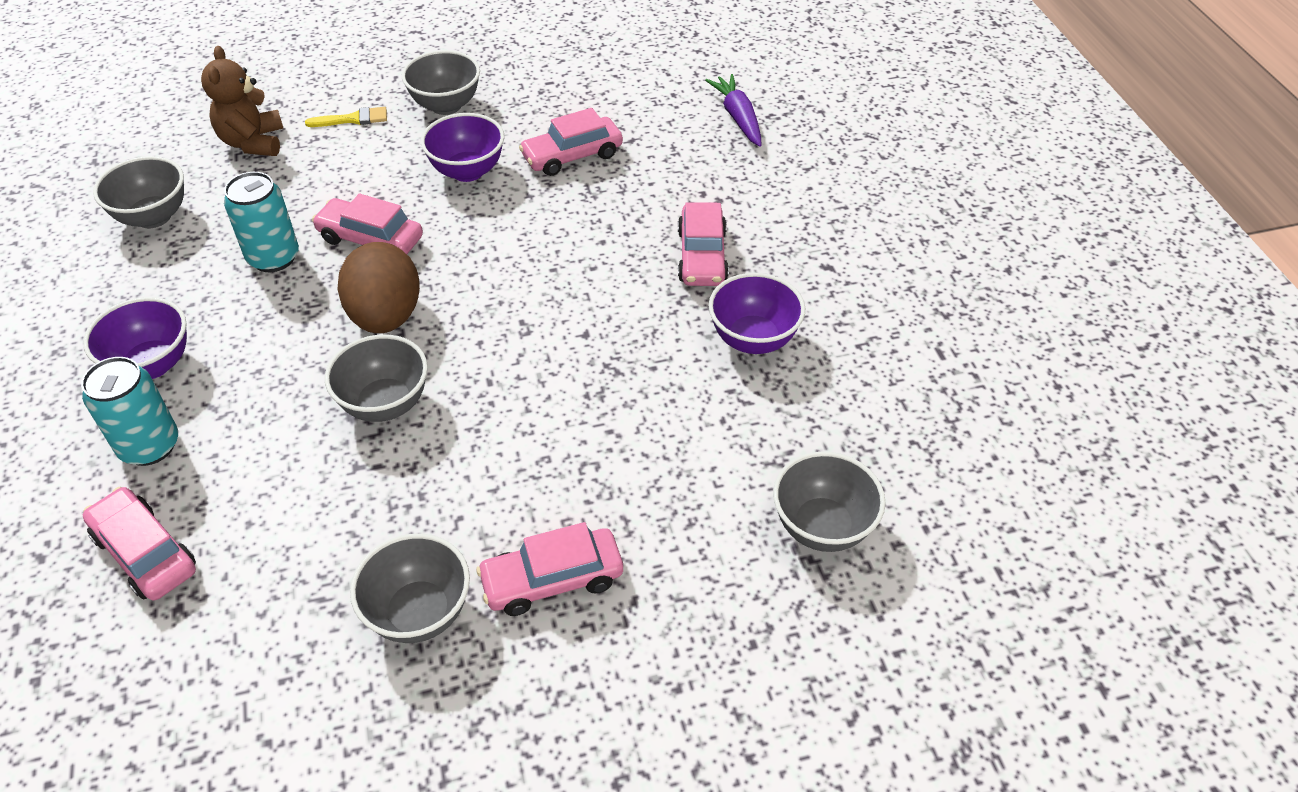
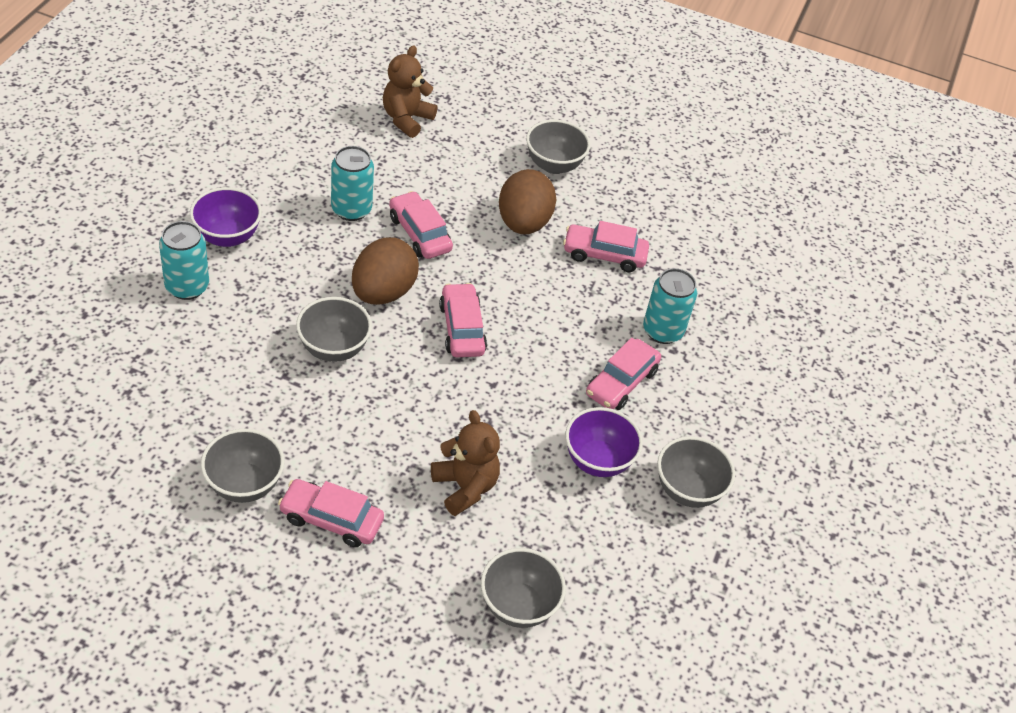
camera: 30 degrees right, 0 degrees up
pink car [83,487,196,600] -> pink car moved to [439,283,487,357]
grey bowl [93,156,184,228] -> grey bowl moved to [657,436,735,508]
yellow brush [305,107,387,127] -> none
purple bowl [421,113,504,182] -> brown egg [499,169,557,235]
purple carrot [705,74,762,147] -> none
none -> brown teddy bear [431,410,500,516]
none -> turquoise can [643,268,697,344]

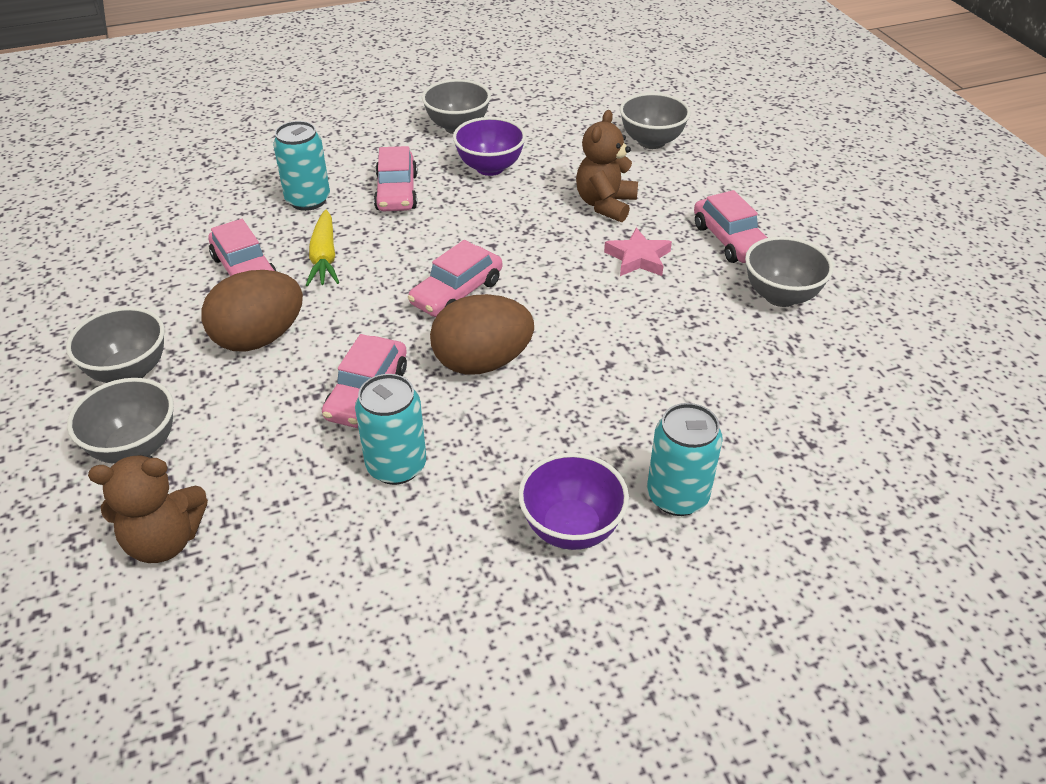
camera: 125 degrees left, 5 degrees down
grey bowl [296,297,372,362] -> grey bowl moved to [67,378,174,464]
pink car [586,338,661,410] -> pink car turned 90 degrees clockwise [374,146,417,211]
none -> yellow carrot [306,210,339,286]
none -> pink star [604,228,672,276]

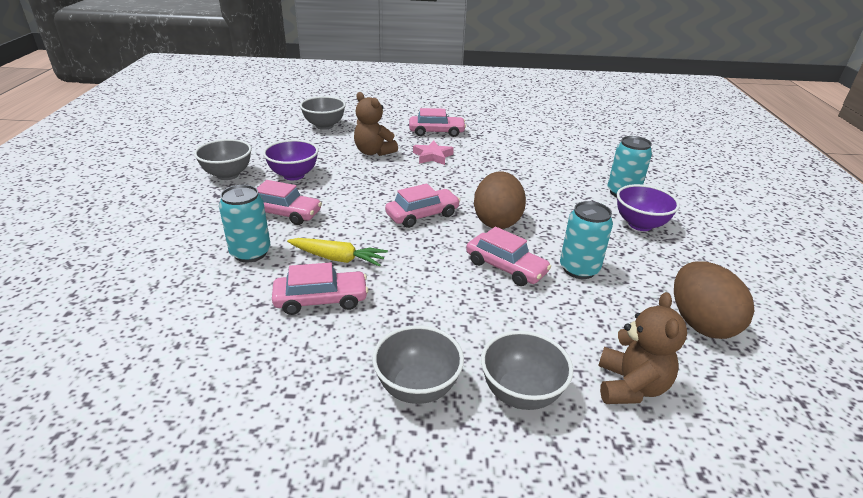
camera: 70 degrees left, 10 degrees down
brown egg [201,270,303,352] -> brown egg moved to [674,261,754,339]
pink car [408,240,502,317] -> pink car turned 90 degrees counterclockwise [385,184,460,228]
grey bowl [745,236,833,307] -> none

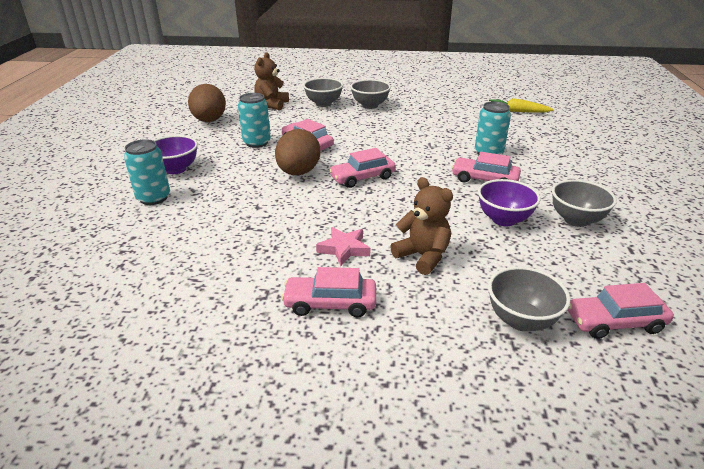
camera: 175 degrees left, 0 degrees up
pink car [272,262,368,315] -> pink car moved to [568,283,674,339]
yellow carrot [287,238,388,267] -> yellow carrot moved to [489,98,554,113]

